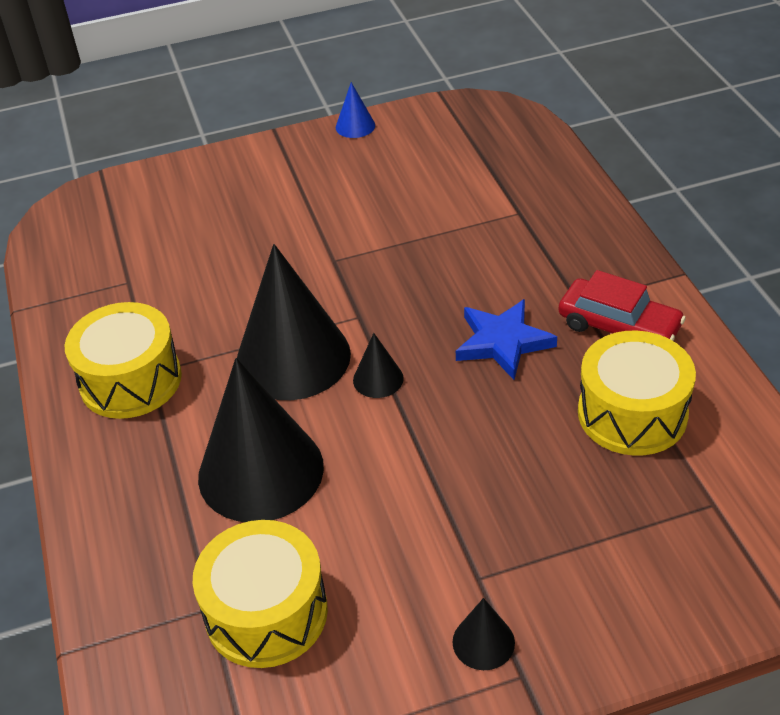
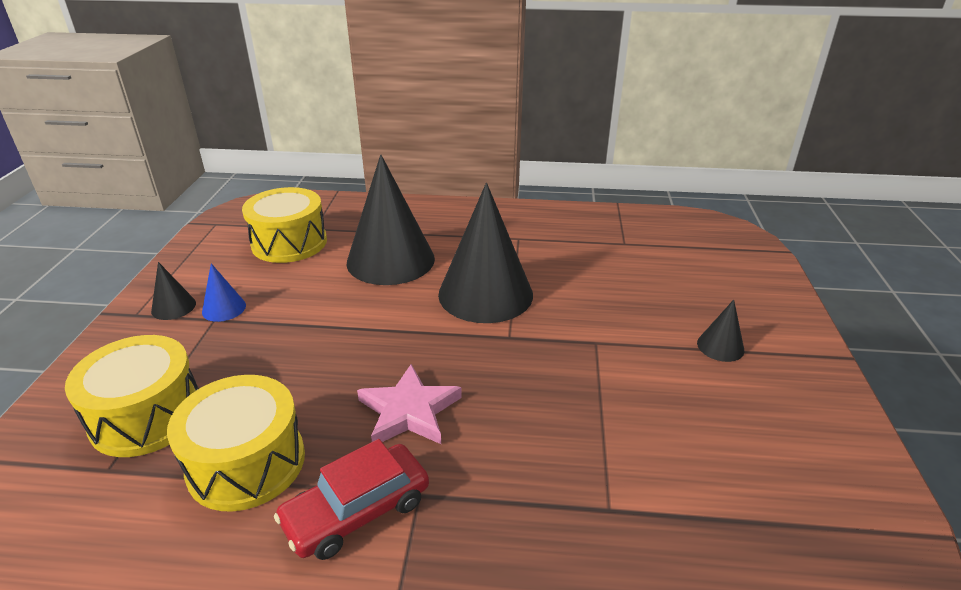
camera: 110 degrees right, 10 degrees down
yellow drum [65,302,182,419] -> yellow drum moved to [65,335,199,457]
blue cone [336,82,375,138] -> blue cone moved to [202,263,246,322]
black cone [353,333,404,398] -> black cone moved to [697,299,744,362]
blue star [456,299,557,380] -> pink star [357,364,462,444]

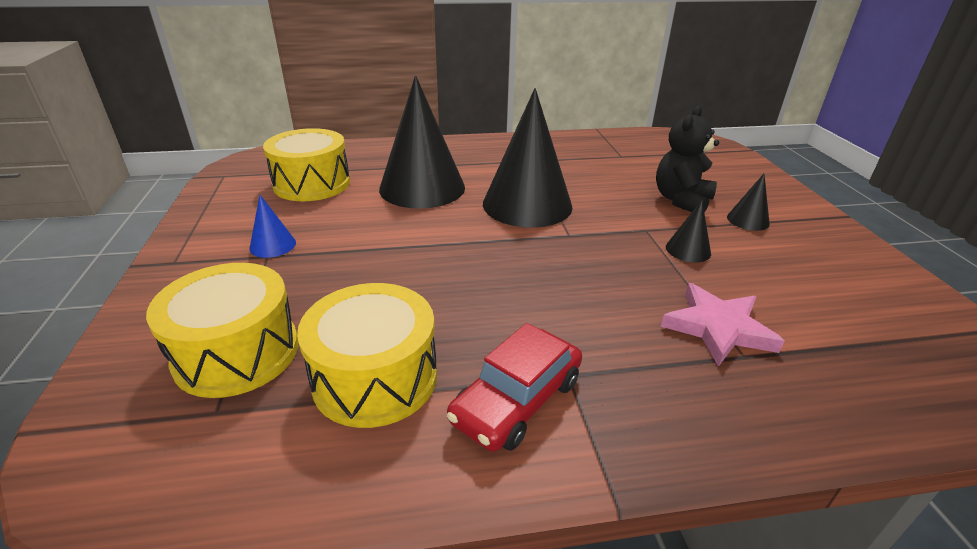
camera: 15 degrees left, 0 degrees up
black cone [151,262,196,320] -> black cone moved to [666,200,711,263]
pink star [357,364,462,444] -> pink star moved to [661,283,785,367]
none -> black teddy bear [656,105,719,212]

